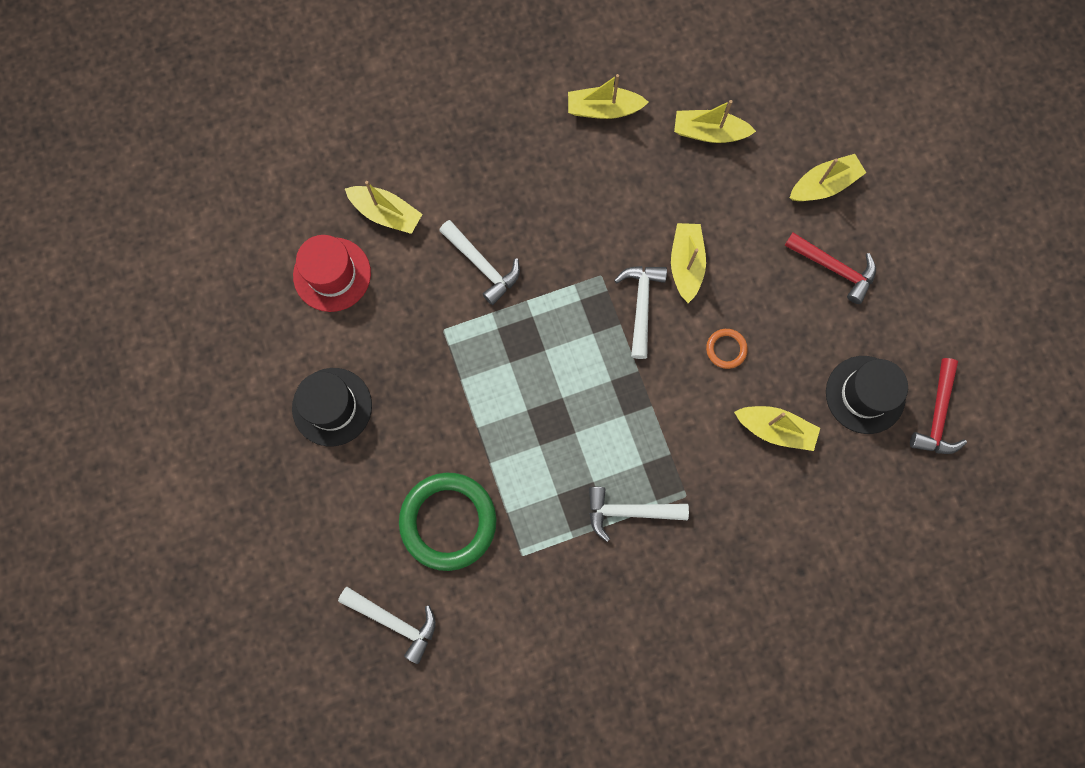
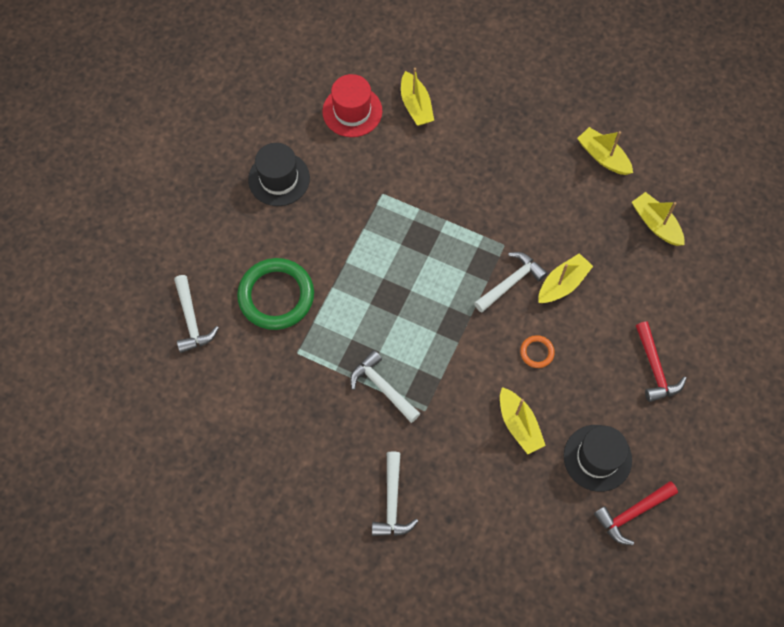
camera: 45 degrees right, 10 degrees down
white hammer [439,220,520,305] -> white hammer moved to [372,451,418,536]
yellow boat [790,154,866,201] -> none

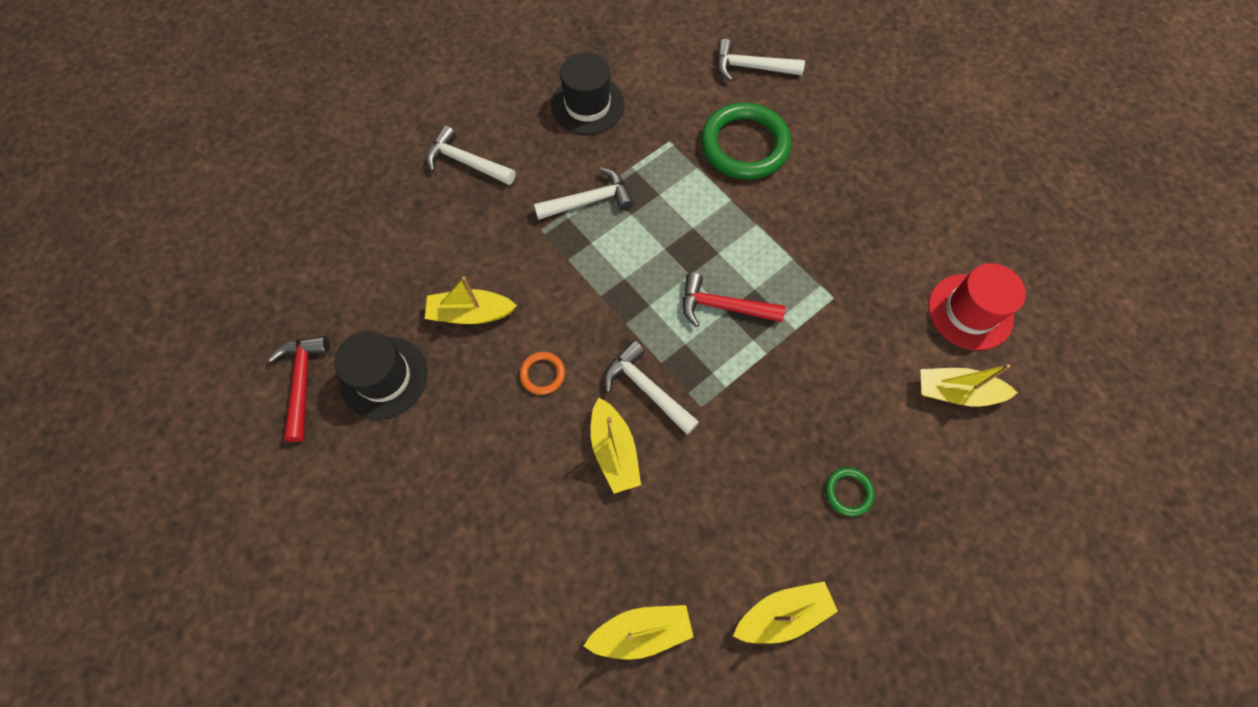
camera: 115 degrees right, 0 degrees up
black hat [248,143,310,206] -> black hat moved to [551,52,625,135]
white hammer [474,252,547,312] -> white hammer turned 150 degrees clockwise [604,340,699,435]
red hammer [636,322,687,402] -> red hammer moved to [682,273,785,327]
none -> green ring [825,468,875,517]

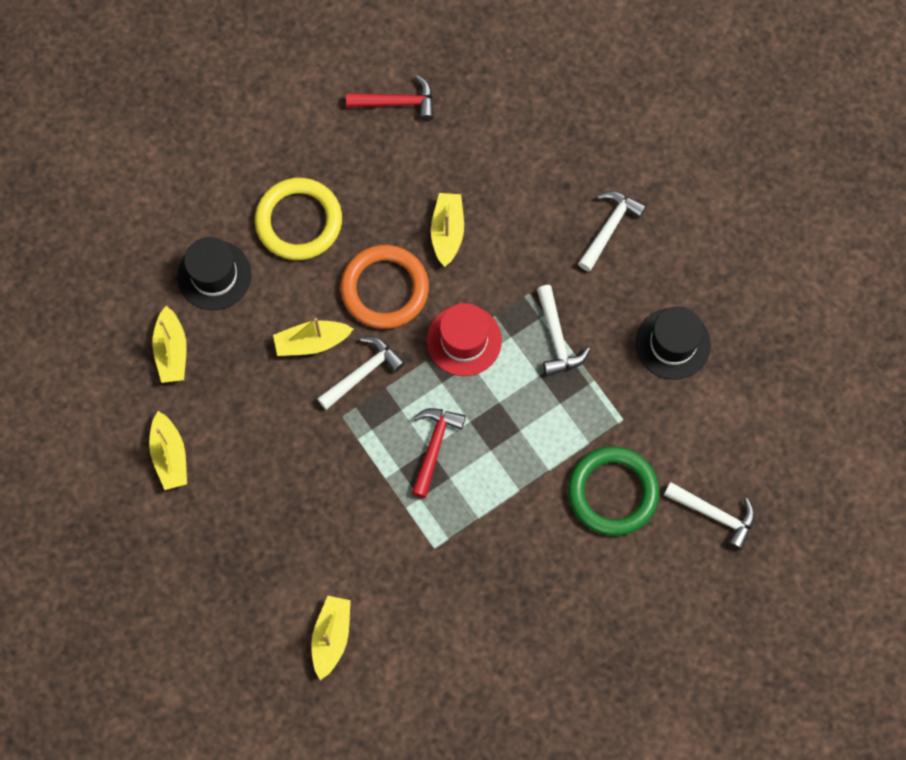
camera: 95 degrees right, 5 degrees up
black hat [335,331,428,419] -> black hat moved to [177,237,251,310]
orange ring [519,352,565,395] -> orange ring [341,245,429,329], size x2.27
white hammer [717,39,805,82] -> white hammer turned 105 degrees clockwise [664,482,755,550]
green ring [825,468,875,517] -> none
red hat [929,263,1026,350] -> red hat moved to [427,303,502,376]
none -> yellow ring [255,178,342,260]

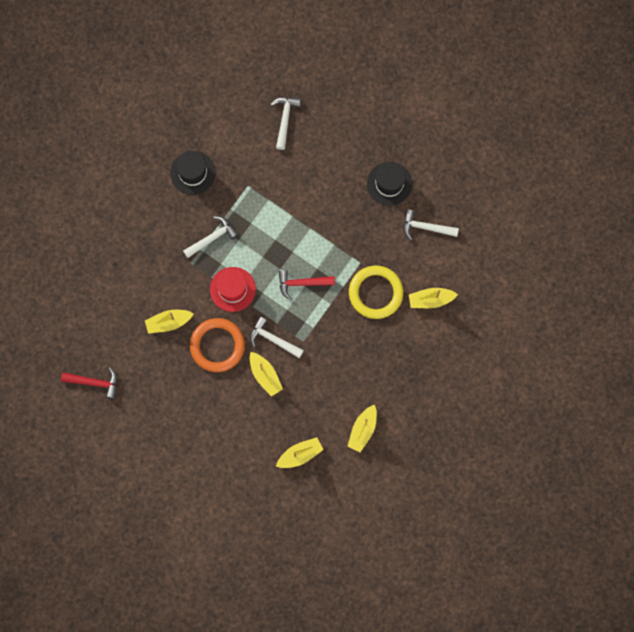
camera: 110 degrees left, 5 degrees up
yellow boat [149,411,187,490] -> yellow boat turned 150 degrees clockwise [347,405,377,452]
black hat [177,237,251,310] -> black hat moved to [367,162,412,206]
yellow ring [255,178,342,260] -> yellow ring moved to [349,266,403,319]
red hammer [346,75,434,121] -> red hammer turned 120 degrees clockwise [61,367,117,399]
green ring [568,447,659,536] -> none
white hammer [578,191,646,272] -> white hammer moved to [404,210,459,240]

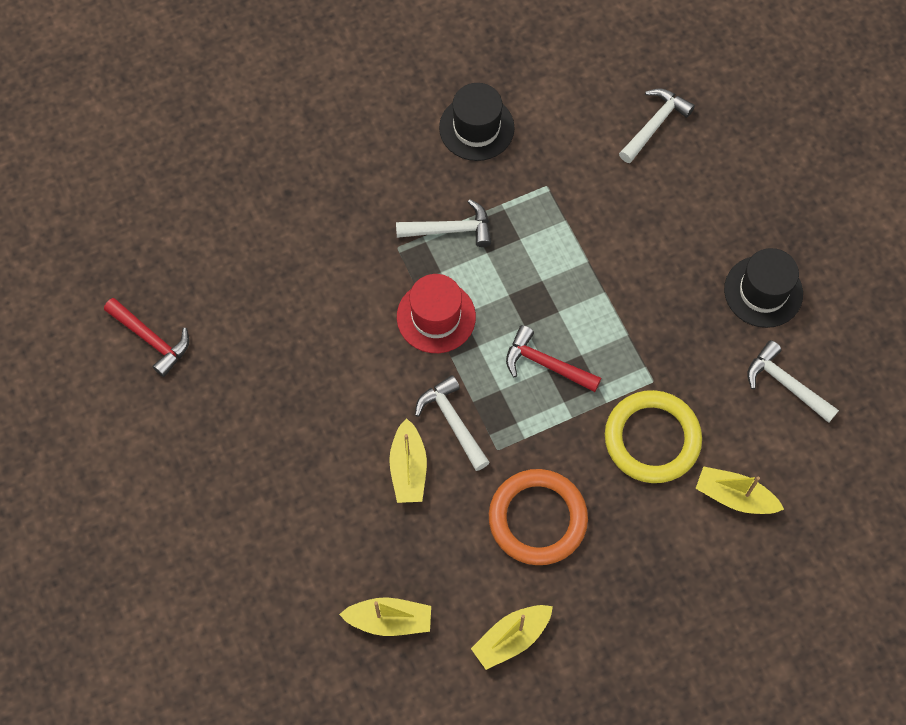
camera: 30 degrees right, 10 degrees down
yellow boat [145,310,194,334] -> none
orange ring [190,318,245,372] -> orange ring moved to [489,469,588,565]

